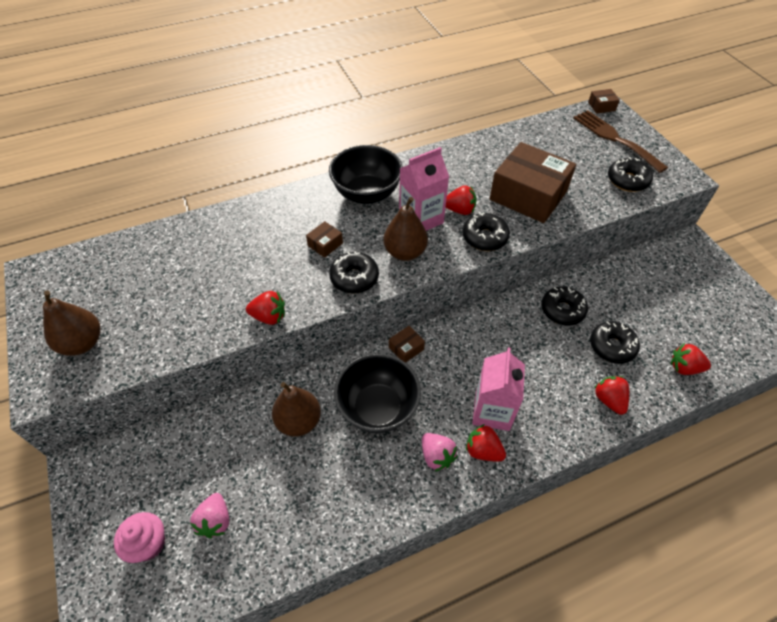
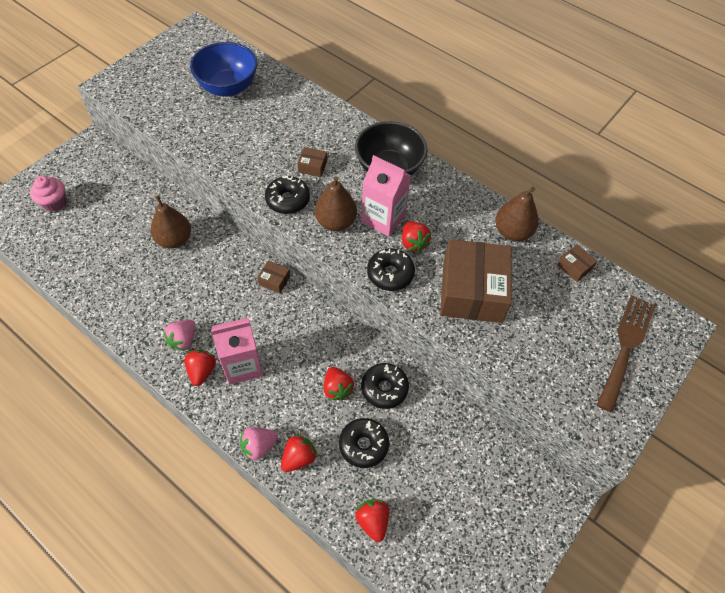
camera: 60 degrees right, 5 degrees up
brown pear [43,291,100,356] -> brown pear moved to [495,187,539,241]
pink strawberry [190,493,229,538] -> pink strawberry moved to [240,427,278,461]
red strawberry [246,291,285,325] -> red strawberry moved to [324,367,354,401]
black bowl [334,354,421,433] -> none
brown box [588,89,620,114] -> brown box moved to [557,244,597,282]
black donut [608,157,653,192] -> none
none -> blue bowl [190,42,257,97]

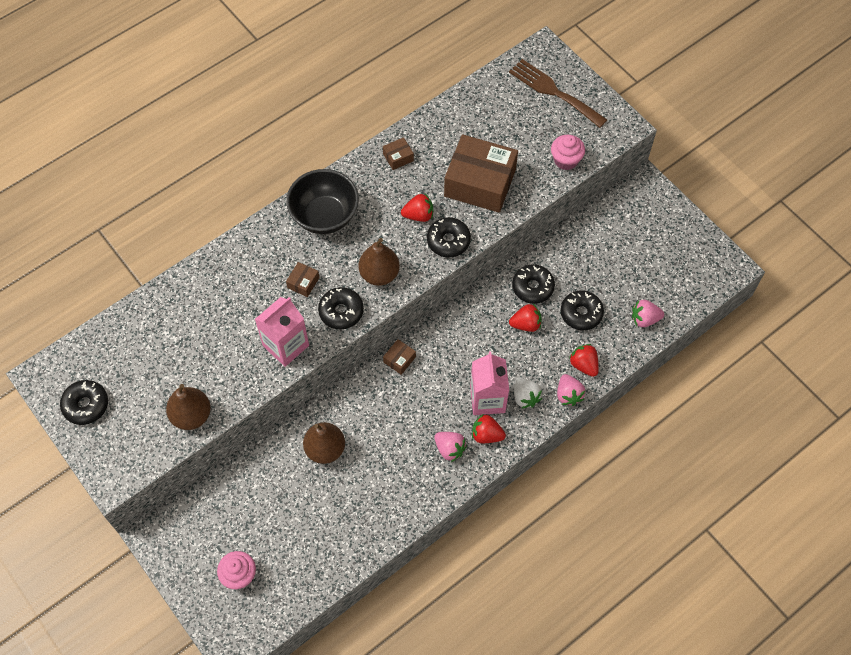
camera: 75 degrees left, 5 degrees up
blue bowl [190,42,257,97] -> none
red strawberry [355,499,389,542] -> pink strawberry [632,300,664,327]
pink carton [361,155,411,236] -> pink carton moved to [255,297,309,367]
brown pear [495,187,539,241] -> brown pear moved to [166,384,211,430]
brown box [557,244,597,282] -> brown box moved to [383,137,414,170]
none -> black donut [60,380,108,425]
none -> white strawberry [514,378,542,409]
none -> pink cupcake [551,135,585,170]

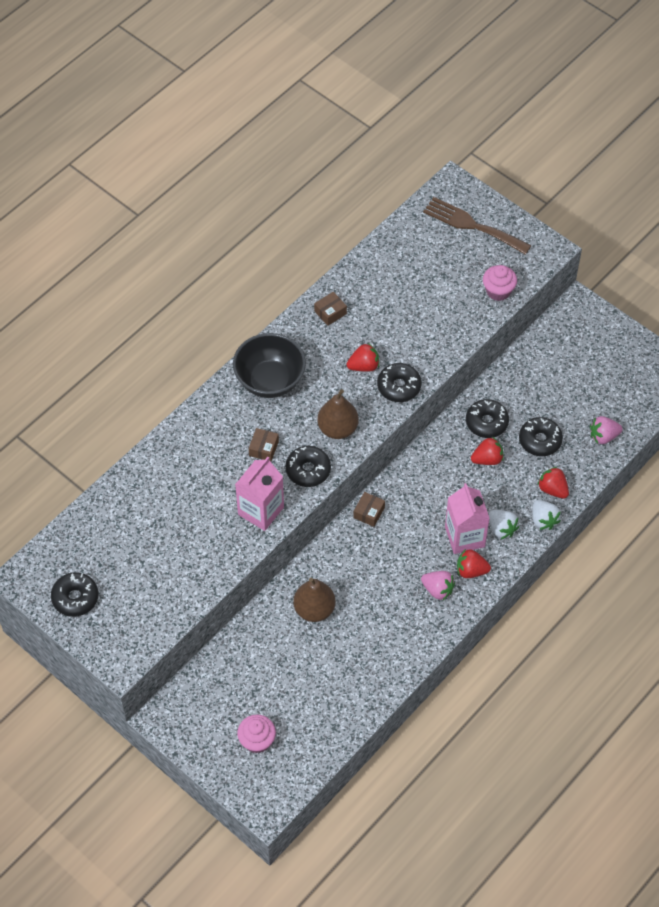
camera: 10 degrees left, 5 degrees down
brown pear [166,384,211,430] -> none
brown box [444,134,518,213] -> none
pink strawberry [557,374,586,406] -> white strawberry [532,500,561,530]

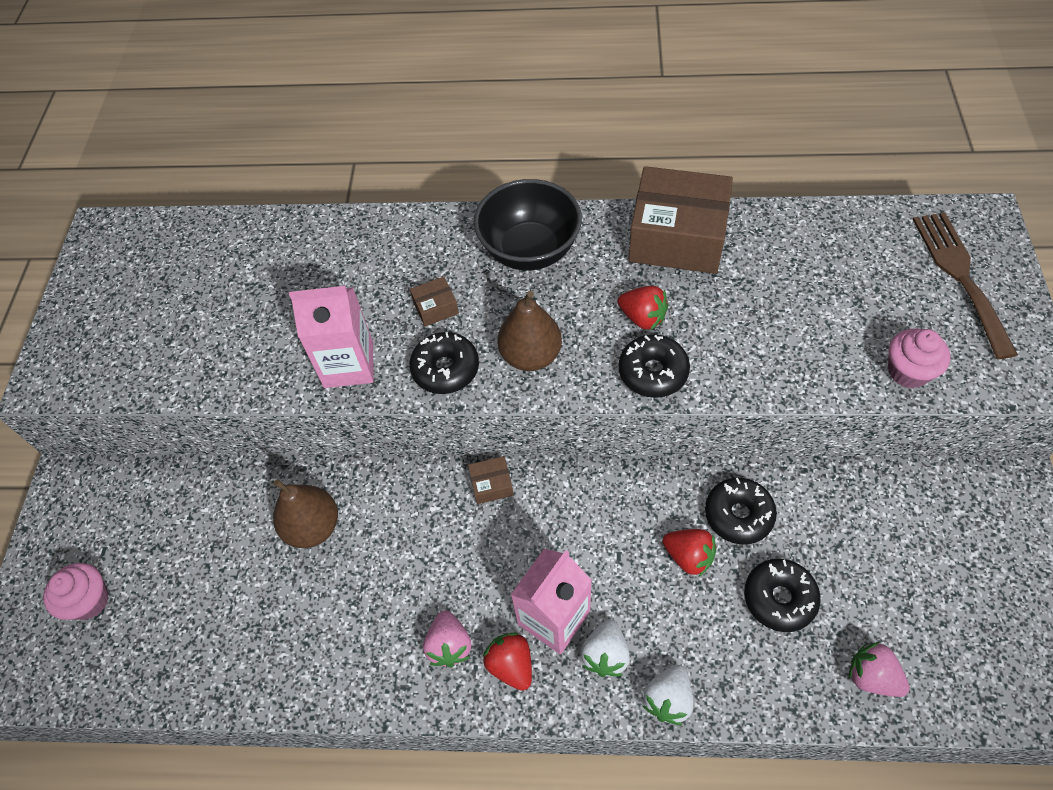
camera: 55 degrees right, 0 degrees up
black donut [51,572,99,617] -> none
brown box [314,292,347,326] -> brown box [628,166,733,274], size x2.45
red strawberry [537,467,569,499] -> none

